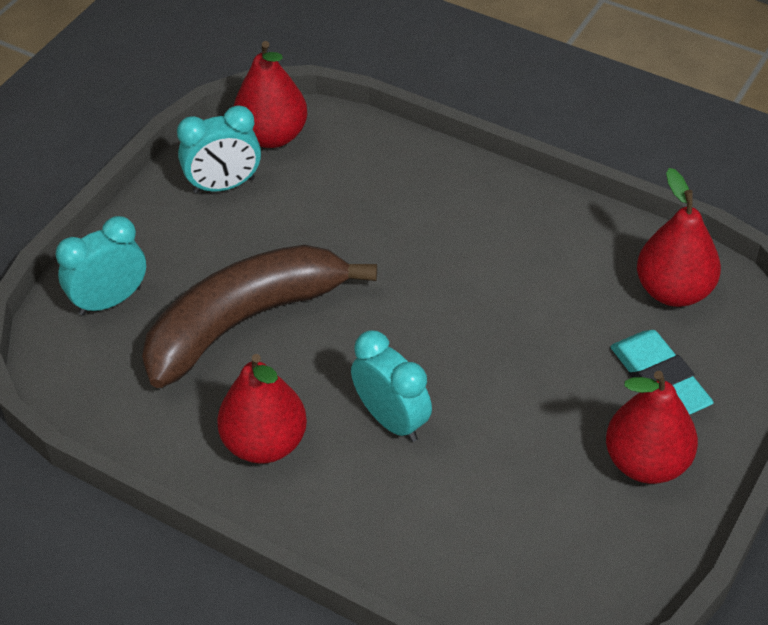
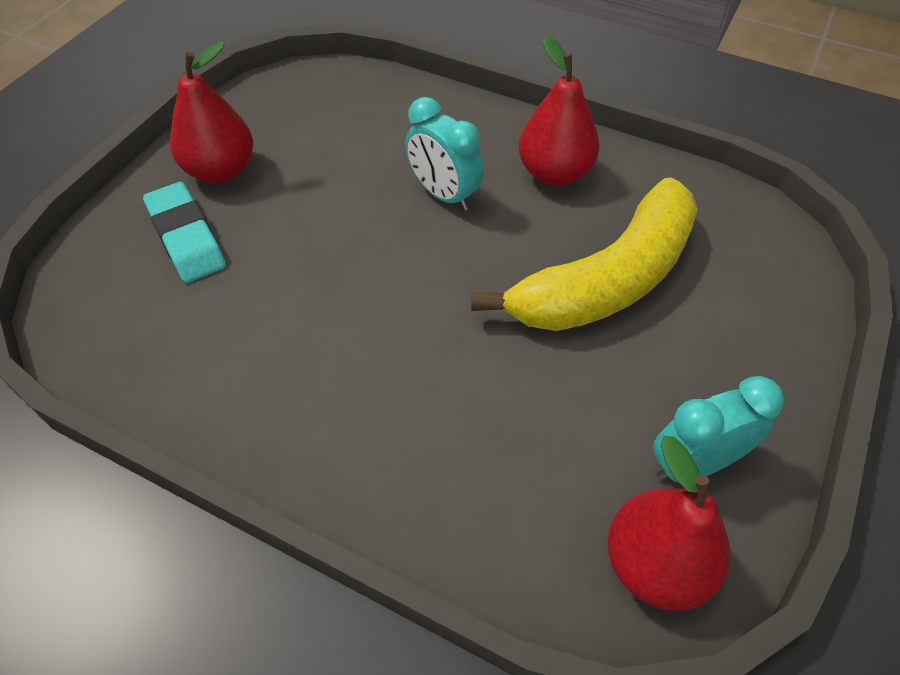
camera: 175 degrees right, 5 degrees up
turquoise clock [56,216,146,316] -> none
brown banana [142,245,377,388] -> yellow banana [471,178,698,331]
red pear [637,168,721,307] -> none

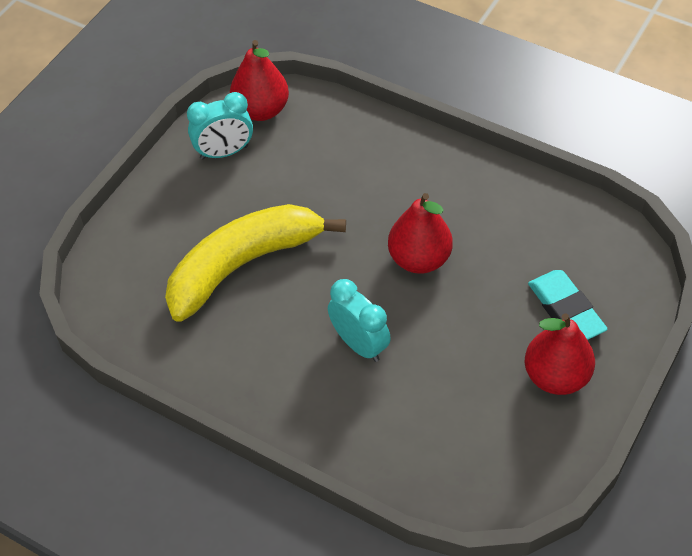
camera: 175 degrees left, 0 degrees up
red pear [518,35,600,186] -> red pear moved to [388,193,453,274]

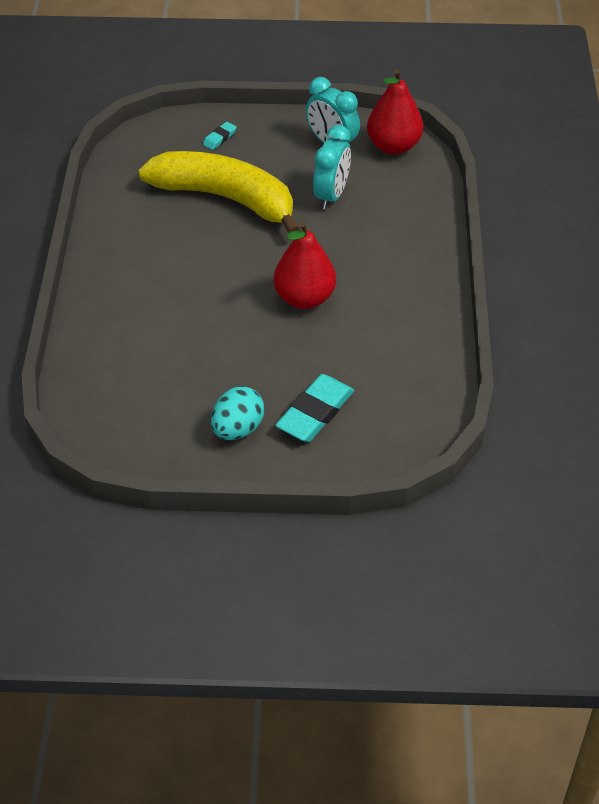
camera: 60 degrees right, 5 degrees down
turquoise clock [328,279,391,362] -> turquoise clock moved to [313,125,351,210]
red pear [525,313,595,395] -> turquoise egg [211,386,265,440]
none -> turquoise eraser [203,122,237,150]

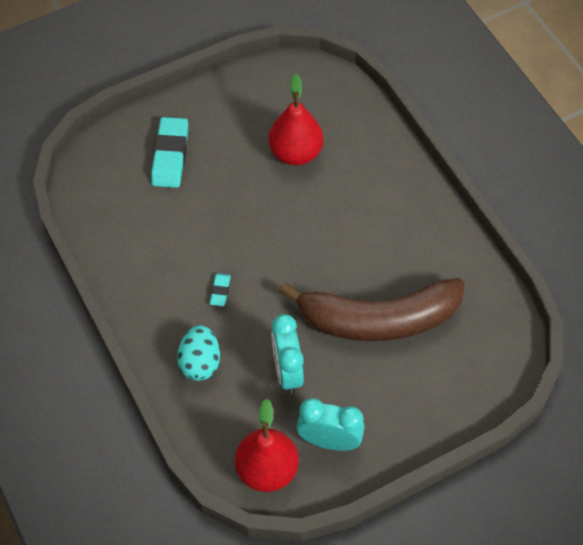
camera: 150 degrees right, 10 degrees up
yellow banana [138,151,301,233] -> brown banana [279,278,465,341]
turquoise eraser [203,122,237,150] -> turquoise eraser moved to [210,273,231,306]
turquoise egg [211,386,265,440] -> turquoise egg moved to [177,325,220,381]
red pear [274,222,336,309] -> red pear moved to [269,74,323,165]

